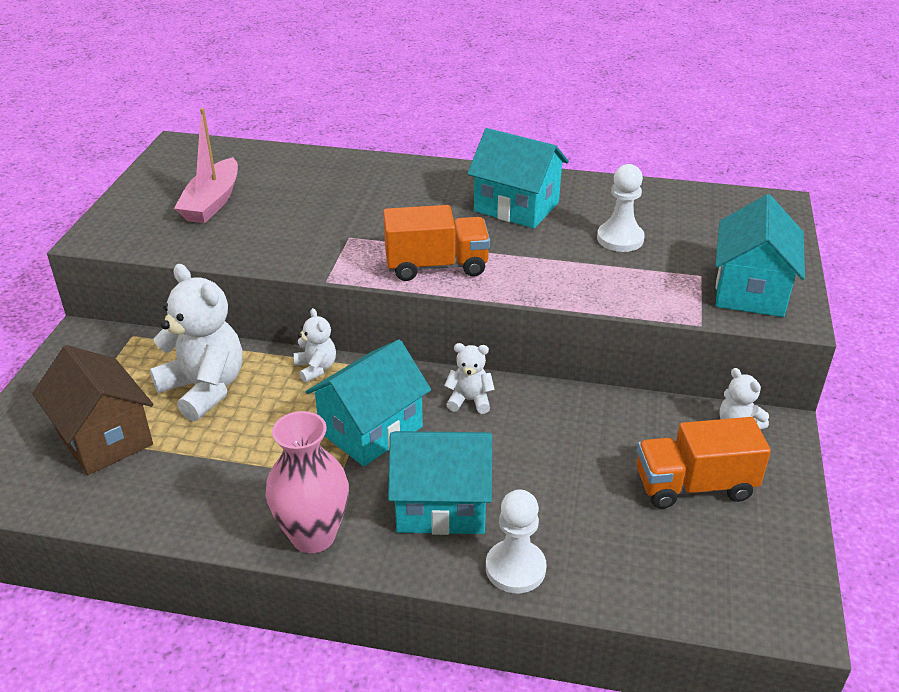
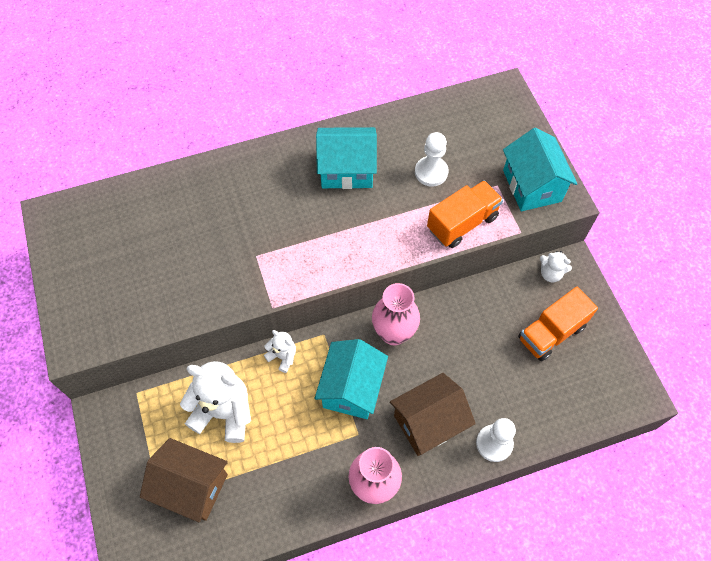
camera: 30 degrees left, 25 degrees up
pink boat [174,108,238,223] -> none
orange truck [383,205,490,281] -> orange truck moved to [427,180,503,248]
turquoise house [388,431,492,535] -> brown house [390,373,476,456]
white teddy bear [444,343,495,414] -> pink vase [372,283,420,345]

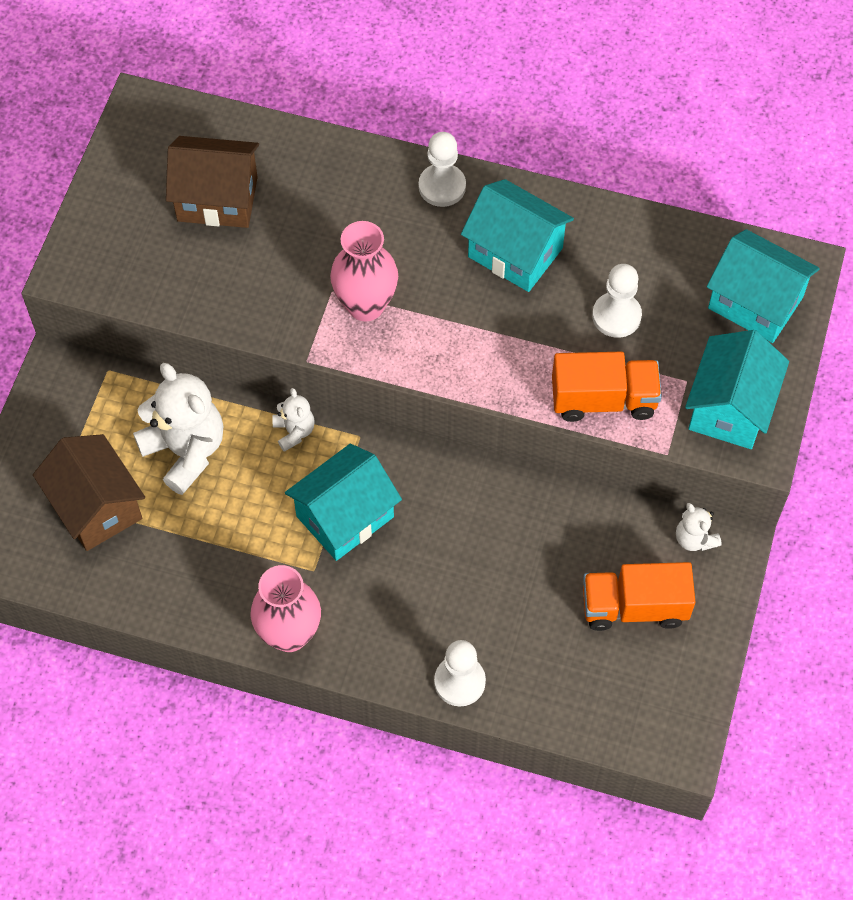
camera: 35 degrees right, 0 degrees up
pink vase [372,283,420,345] -> pink vase moved to [330,221,398,322]
brown house [390,373,476,456] -> brown house moved to [166,136,259,228]
none -> white pawn [419,132,466,207]
none -> turquoise house [707,229,820,343]

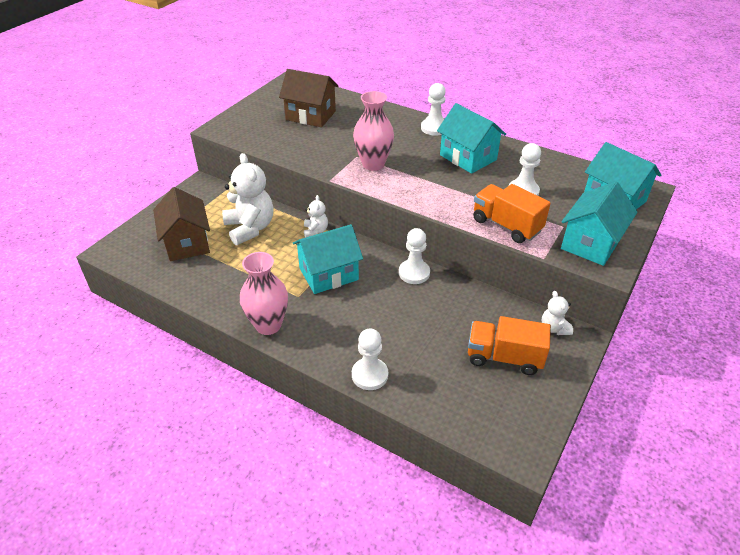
camera: 15 degrees right, 20 degrees down
orange truck [552,351,662,422] -> orange truck turned 150 degrees counterclockwise [473,184,551,243]
none -> white pawn [399,228,430,284]

